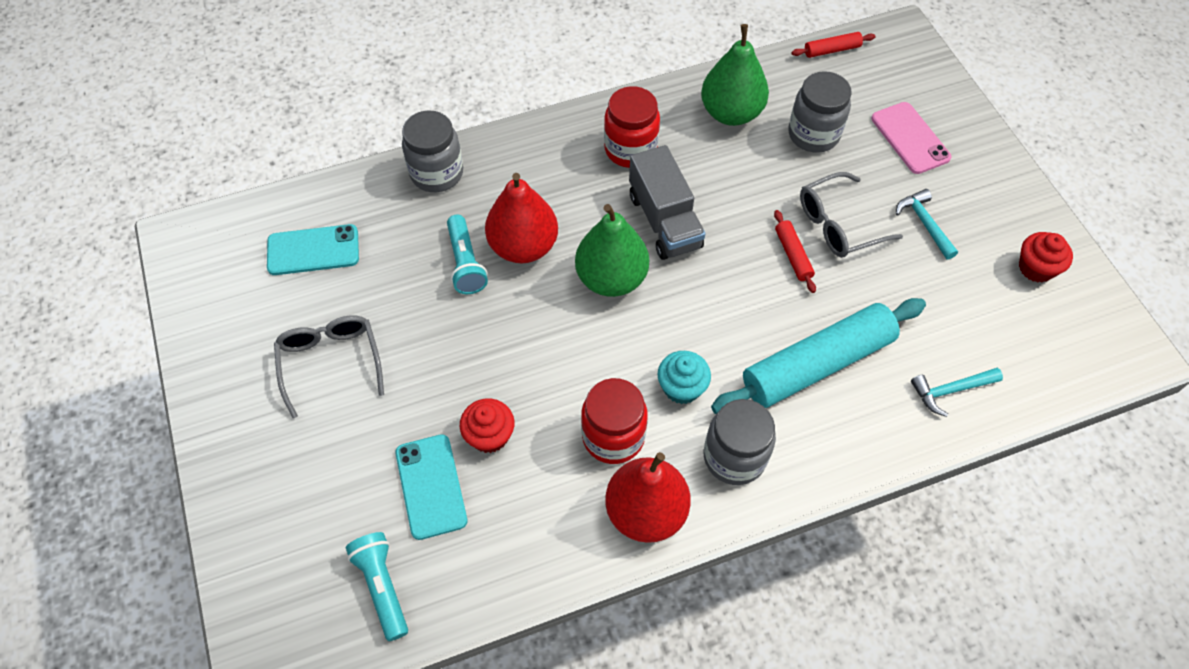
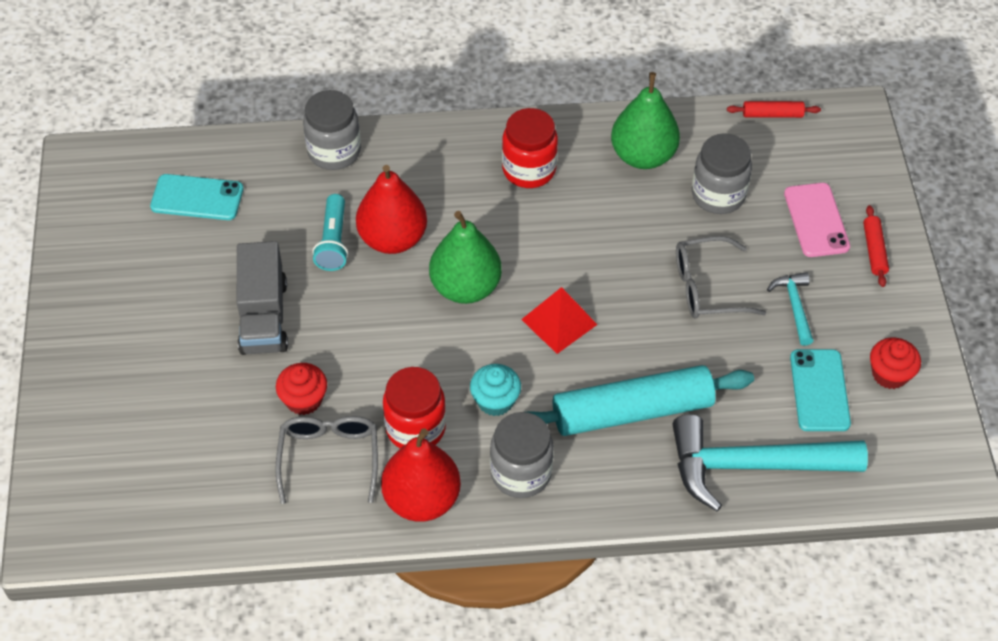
camera: 15 degrees right, 5 degrees down
grey glasses [274,315,384,419] -> grey glasses moved to [275,416,378,504]
turquoise flashlight [346,532,408,641] -> none
turquoise phone [395,434,467,540] -> turquoise phone moved to [790,349,851,431]
grey truck [629,145,705,260] -> grey truck moved to [237,241,288,355]
red rolling pin [774,210,816,293] -> red rolling pin moved to [863,205,889,287]
turquoise hammer [911,368,1003,417] -> turquoise hammer [673,414,868,511], size x2.16
none -> red pyramid [521,287,597,354]

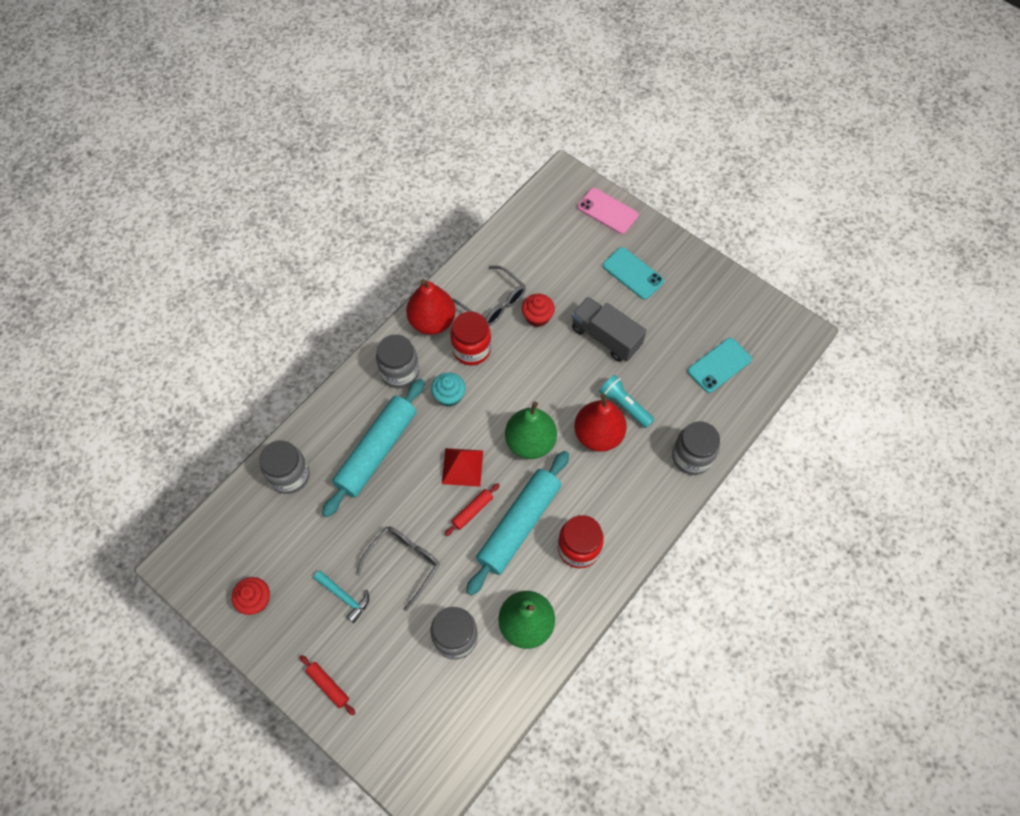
camera: 135 degrees right, 10 degrees up
turquoise hammer [673,414,868,511] -> grey jar [260,440,310,494]
red rolling pin [727,101,821,118] -> red rolling pin moved to [445,483,500,536]
pink phone [784,183,850,257] -> pink phone moved to [577,188,639,234]
turquoise phone [790,349,851,431] -> turquoise phone moved to [603,247,664,300]
none -> turquoise rolling pin [466,451,569,596]

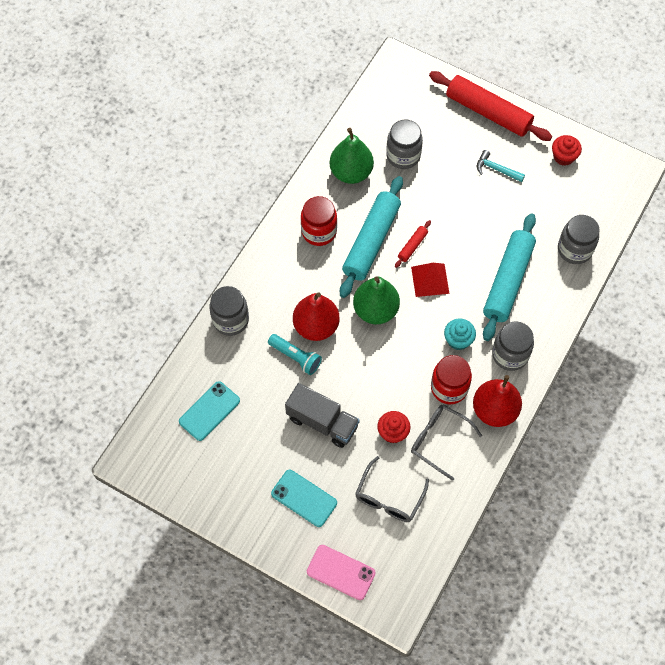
camera: 170 degrees right, 0 degrees up
red rolling pin [300,655,355,715] -> red rolling pin [429,71,552,141], size x2.32
grey glasses [356,526,440,611] -> grey glasses moved to [355,456,429,522]

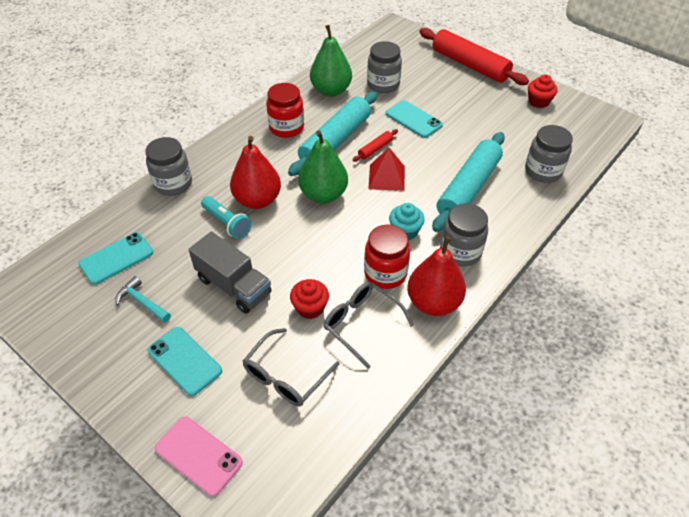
camera: 10 degrees right, 15 degrees down
turquoise hammer [477,150,525,182] -> turquoise hammer moved to [116,276,171,323]
none -> turquoise phone [386,100,443,138]

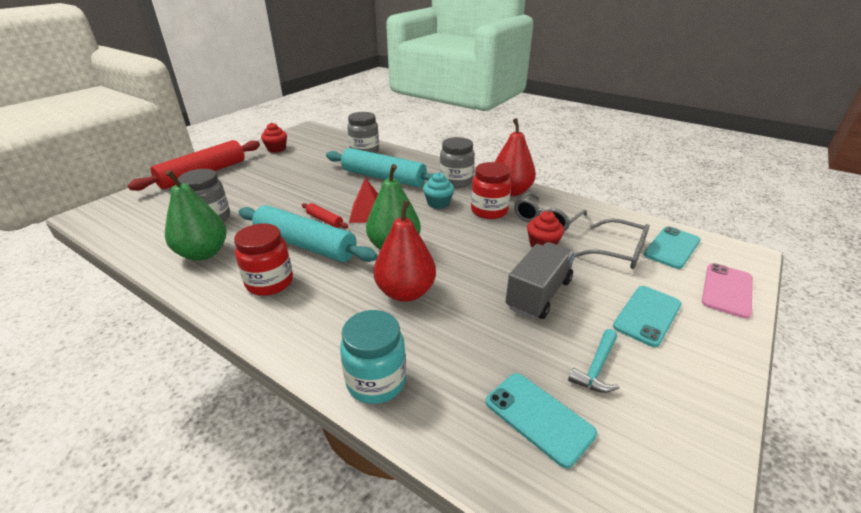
camera: 95 degrees left, 15 degrees down
grey jar [145,137,192,196] -> turquoise jar [340,310,406,404]
turquoise flashlight [201,196,252,239] -> none
turquoise phone [386,100,443,138] -> turquoise phone moved to [644,226,701,269]

